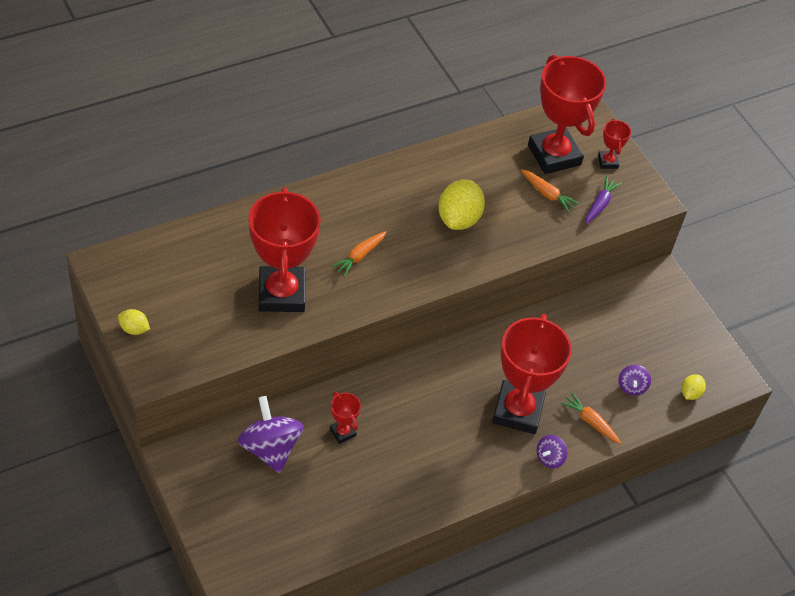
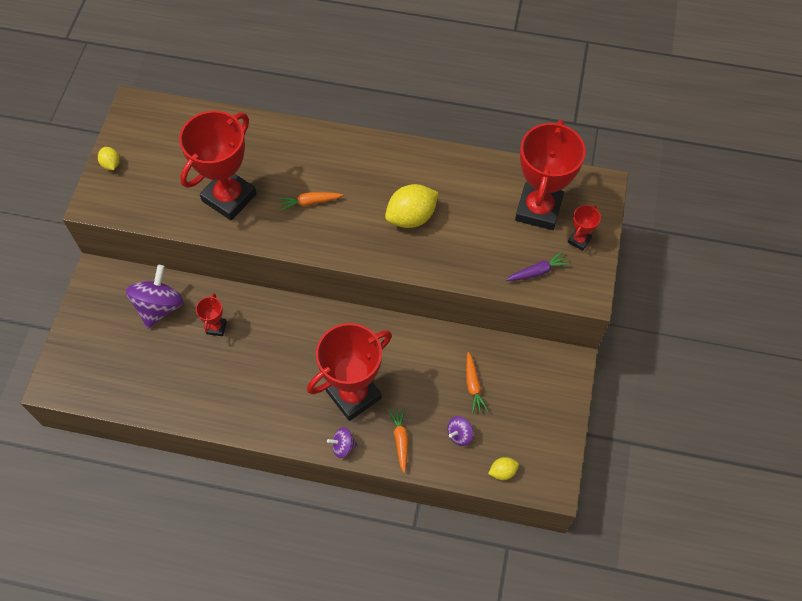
camera: 45 degrees right, 10 degrees up
orange carrot [521,169,579,213] -> orange carrot moved to [466,352,489,414]

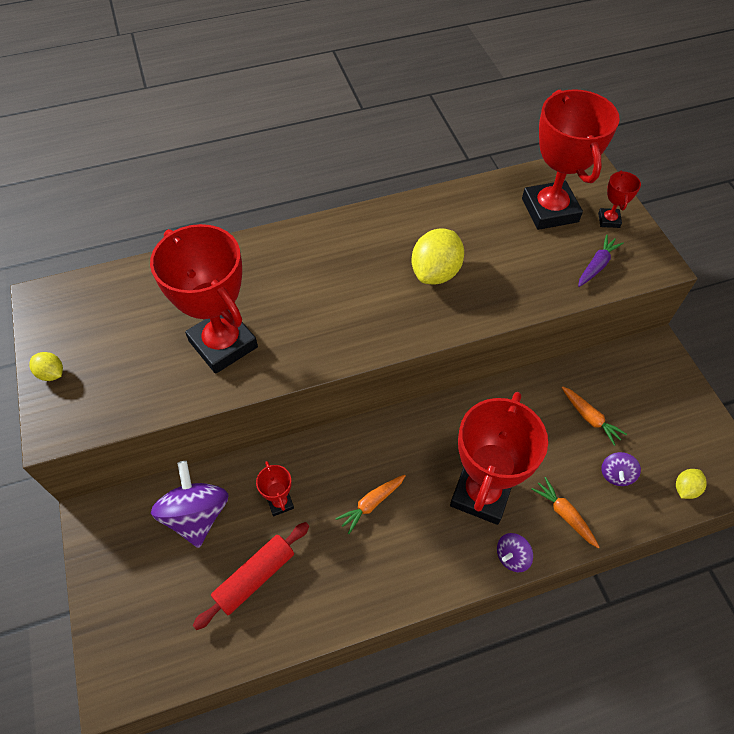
camera: 30 degrees left, 5 degrees down
red trophy [179,111,257,221] -> red trophy turned 45 degrees counterclockwise [150,224,258,374]
orange carrot [278,192,343,211] -> orange carrot moved to [335,475,406,534]
none -> red rolling pin [193,522,309,630]

